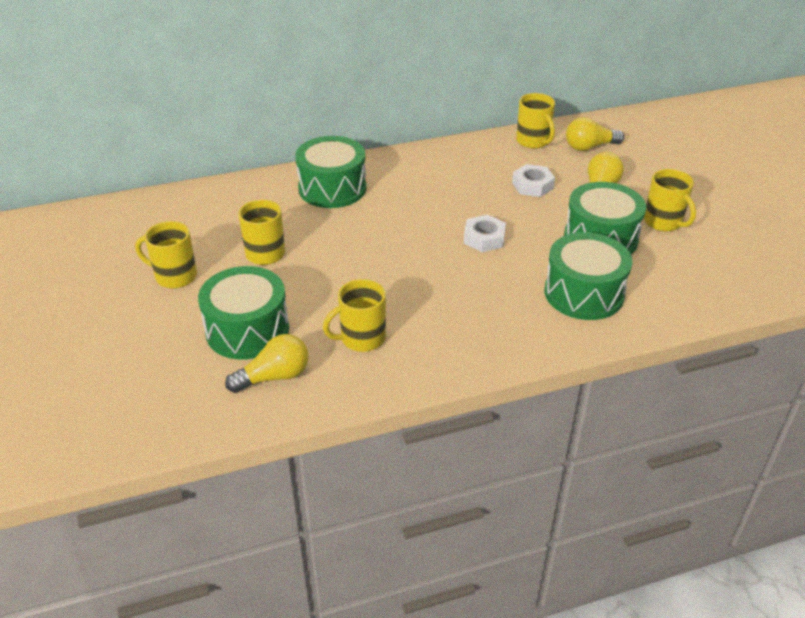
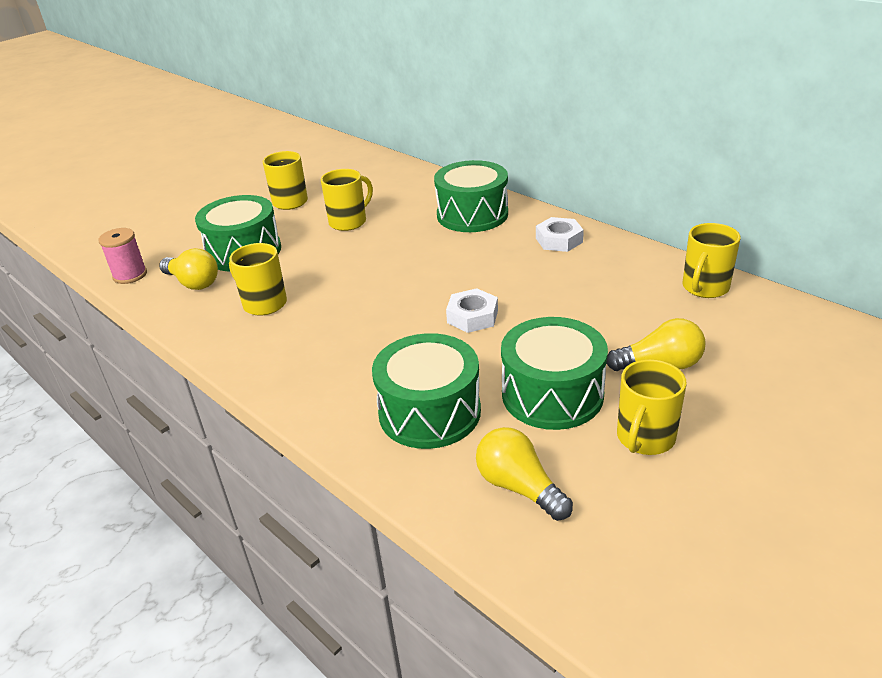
camera: 65 degrees right, 5 degrees down
white nut [512,164,555,197] -> white nut moved to [536,217,584,252]
yellow light bulb [566,117,624,151] -> yellow light bulb moved to [476,427,573,521]
none -> pink spool [99,228,147,284]

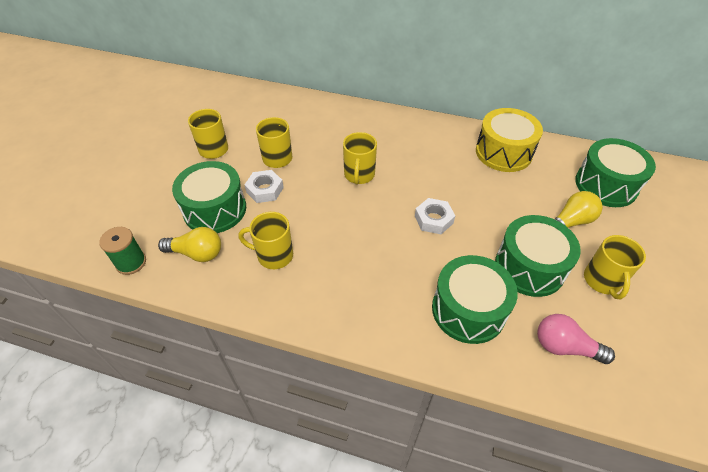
camera: 30 degrees left, 15 degrees up
pink spool [99,228,147,284] -> green spool [99,227,146,275]
green drum [434,160,508,232] -> green drum moved to [575,138,656,207]
yellow light bulb [476,427,573,521] -> pink light bulb [537,314,615,364]
white nut [536,217,584,252] -> white nut moved to [244,170,284,203]
yellow mug [683,223,741,298] -> yellow mug moved to [343,132,377,185]
none -> yellow drum [476,108,543,172]

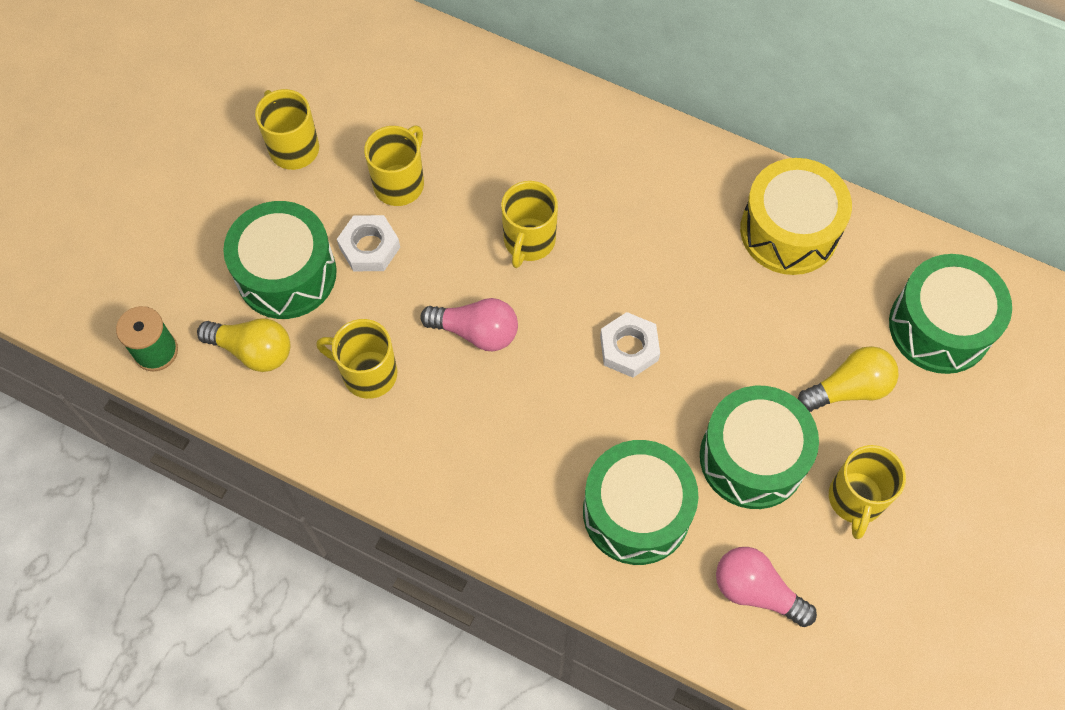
camera: 10 degrees right, 15 degrees up
none -> pink light bulb [420,298,518,351]

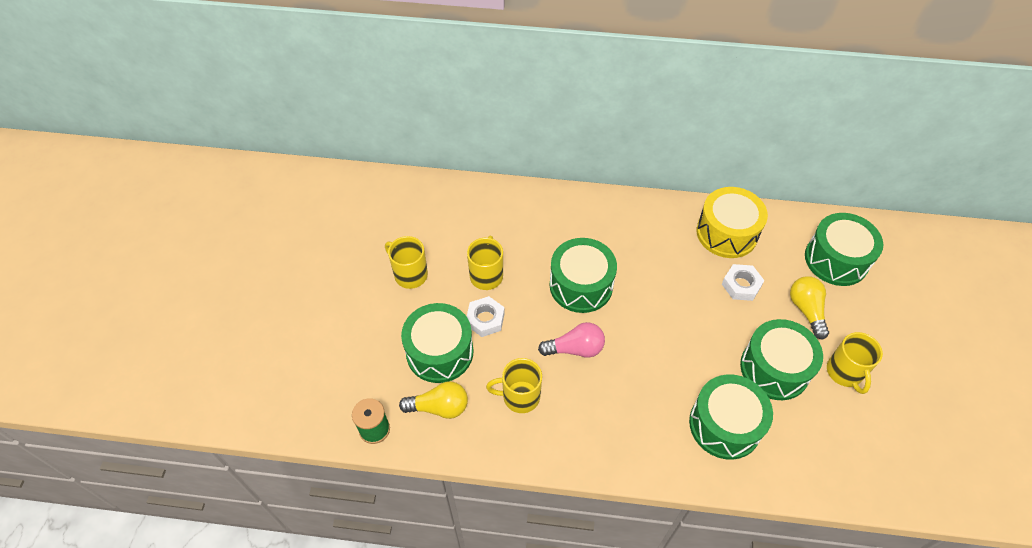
camera: 20 degrees left, 10 degrees down
yellow mug [501,181,558,268] -> green drum [549,238,617,313]
white nut [600,312,660,378] -> white nut moved to [722,264,765,301]
pink light bulb [716,547,817,627] -> none
yellow light bulb [798,346,899,412] -> yellow light bulb turned 60 degrees counterclockwise [790,276,829,340]

